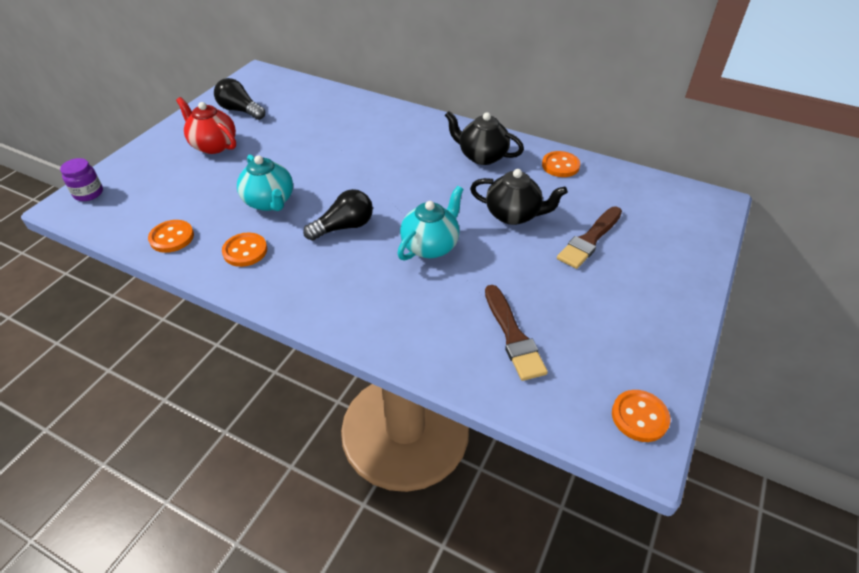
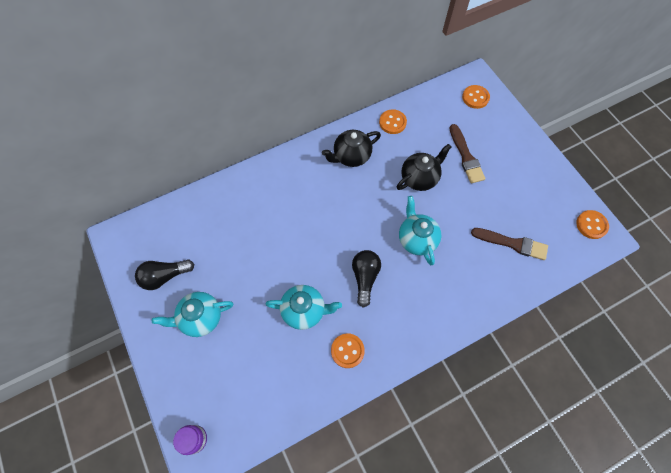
camera: 55 degrees left, 20 degrees up
orange button [148,220,194,253] -> orange button moved to [462,85,490,109]
red teapot [176,97,236,154] -> turquoise teapot [152,292,233,337]

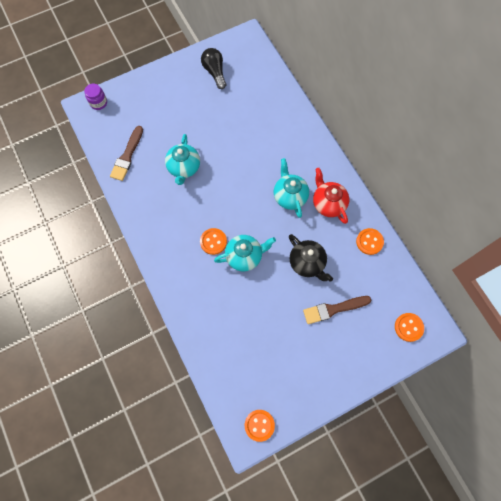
camera: 90 degrees right, 5 degrees up
turquoise teapot [152,292,233,337] -> turquoise teapot moved to [274,158,309,218]
black teapot [322,130,381,167] -> red teapot [313,168,349,224]
orange button [331,333,365,368] -> orange button moved to [200,228,227,255]
black light bulb [352,250,381,308] -> none
brown brush [471,228,548,260] -> brown brush moved to [110,126,143,181]

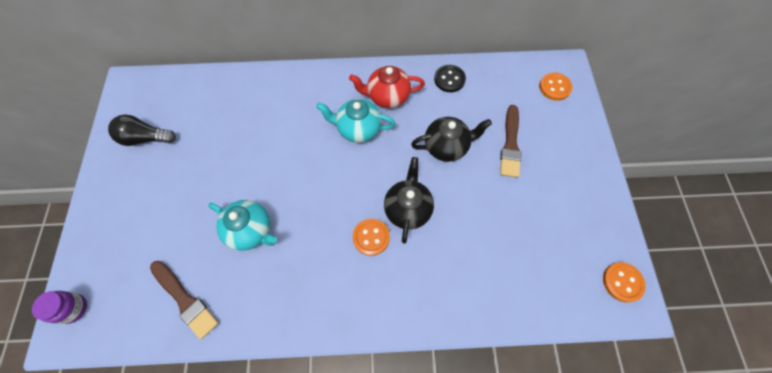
camera: 65 degrees left, 5 degrees down
turquoise teapot [214,235,276,271] -> black teapot [384,157,434,244]
orange button [356,228,384,255] -> black button [434,65,466,92]

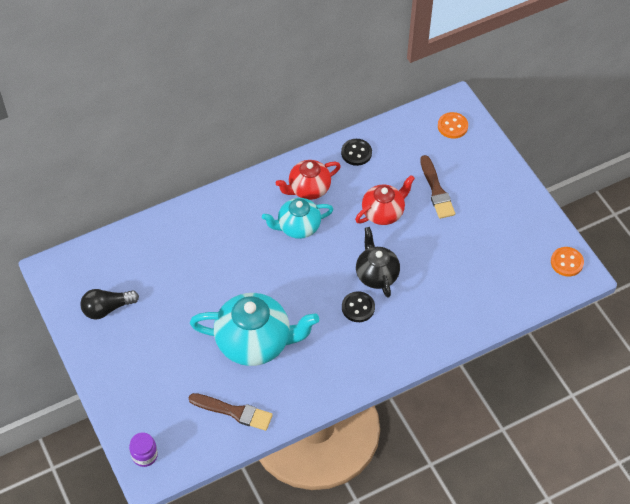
camera: 25 degrees left, 10 degrees down
turquoise teapot [208,200,277,251] -> turquoise teapot [190,293,319,366], size x1.65
orange button [353,219,390,256] -> black button [342,291,375,322]
black teapot [411,117,492,162] -> red teapot [355,175,415,225]

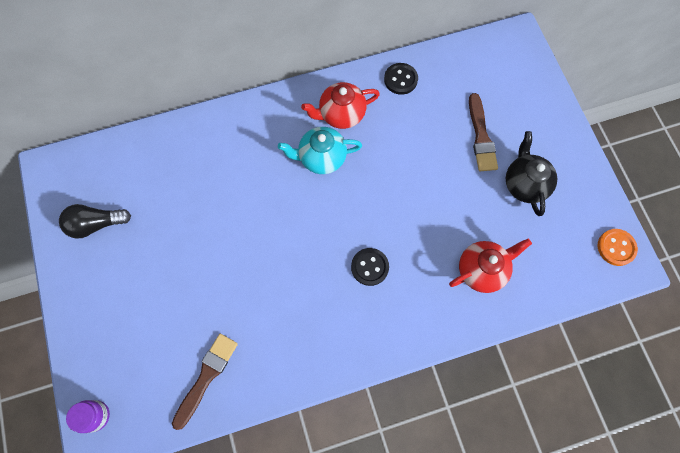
camera: 10 degrees right, 15 degrees up
brown brush [189,393,273,431] -> brown brush turned 90 degrees counterclockwise [172,334,238,430]
turquoise teapot [190,293,319,366] -> none
red teapot [355,175,415,225] -> red teapot moved to [449,239,532,293]
black teapot [356,227,400,298] -> black teapot moved to [506,131,557,216]
orange button [438,112,468,139] -> none

